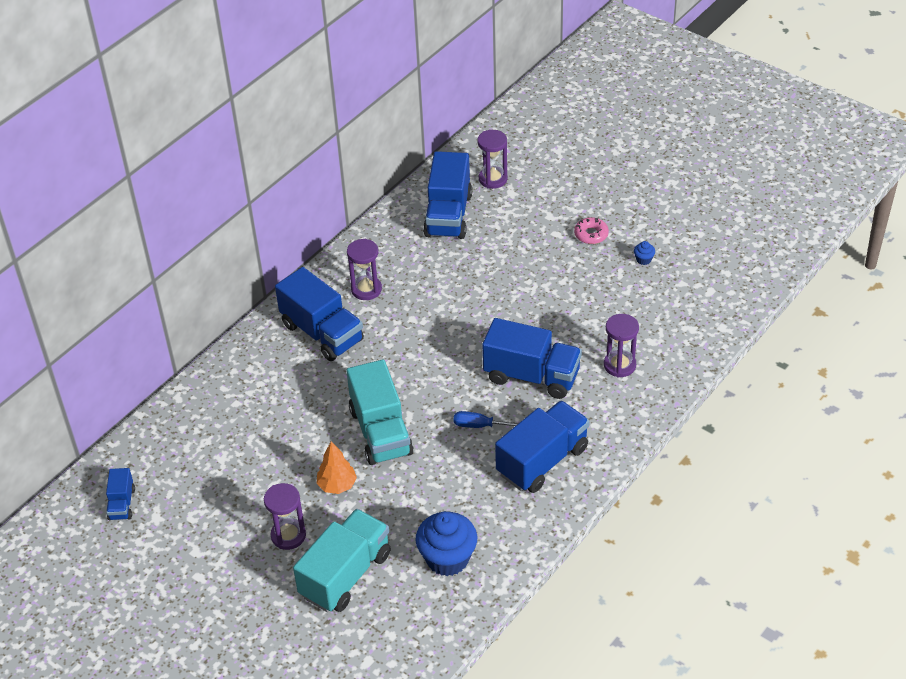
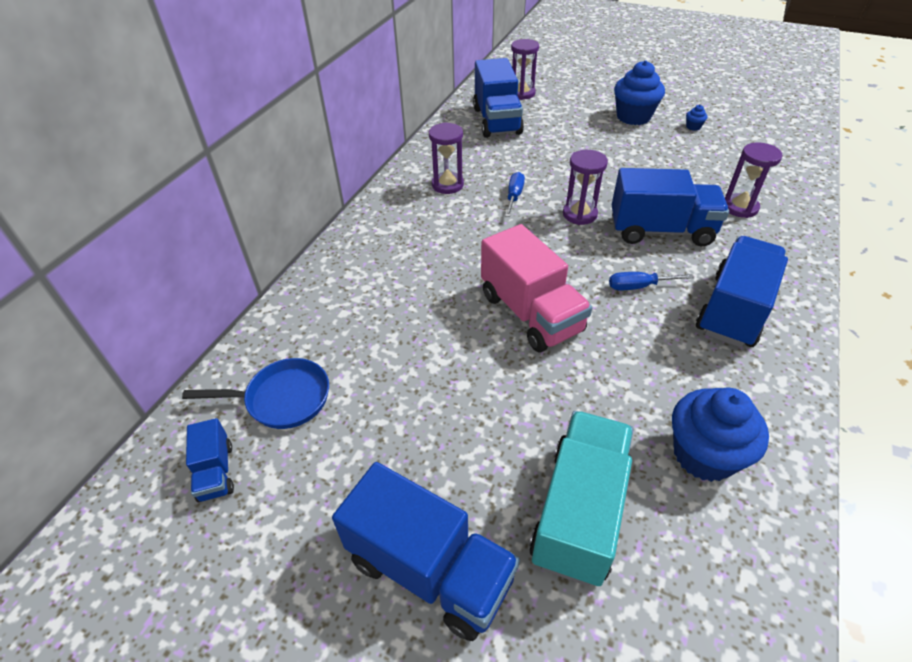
camera: 15 degrees left, 0 degrees up
purple hourglass [264,483,306,550] -> purple hourglass moved to [563,150,608,225]
blue truck [275,267,364,361] -> blue truck moved to [332,462,520,641]
orange tree [316,441,357,494] -> none
turquoise truck [346,359,414,465] -> pink truck [481,224,592,352]
pink donut [574,217,609,244] -> blue cupcake [614,60,665,125]
none -> blue pan [182,358,329,429]
none -> blue screwdriver [505,172,525,217]

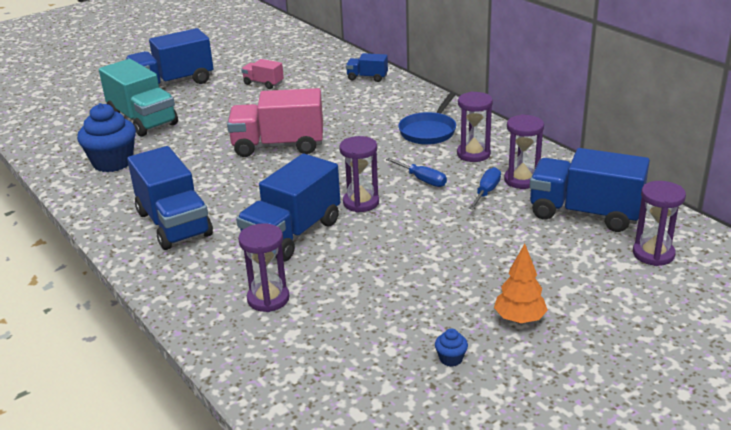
camera: 120 degrees right, 15 degrees down
blue pan [182,358,329,429] -> blue pan moved to [398,93,456,145]
blue truck [186,418,234,502] -> blue truck moved to [346,53,388,82]
blue screwdriver [609,272,694,291] -> blue screwdriver moved to [468,167,501,210]
blue cupcake [614,60,665,125] -> orange tree [494,244,548,323]
none -> pink truck [241,59,284,89]
none -> purple hourglass [504,114,544,189]

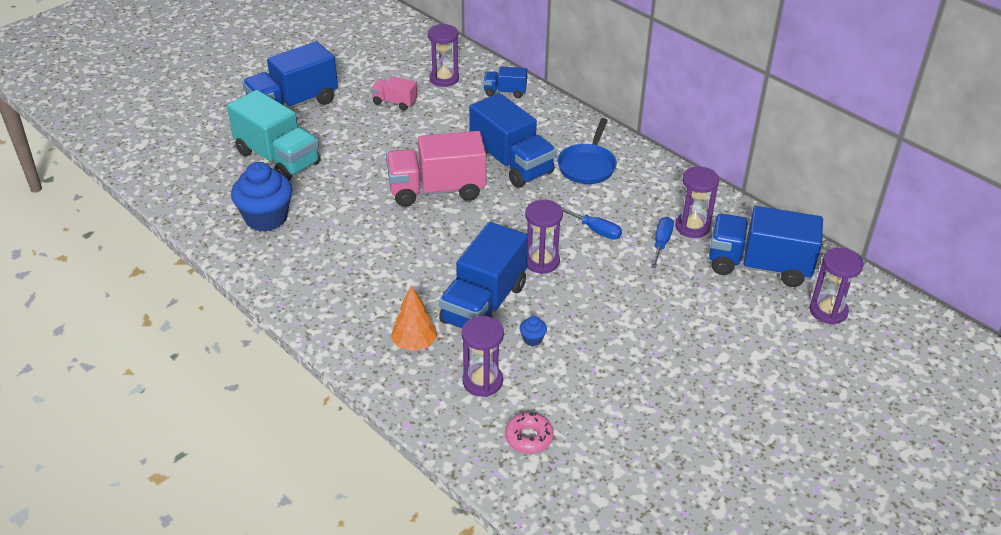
camera: 10 degrees left, 10 degrees up
blue truck [127,146,213,250] -> blue truck moved to [469,93,556,188]
blue cupcake [435,328,468,367] -> blue cupcake moved to [520,316,547,346]
purple hourglass [457,91,493,162] -> purple hourglass moved to [428,24,459,87]
orange tree [494,244,548,323] -> orange tree moved to [391,286,437,351]
none -> pink donut [505,412,554,454]

